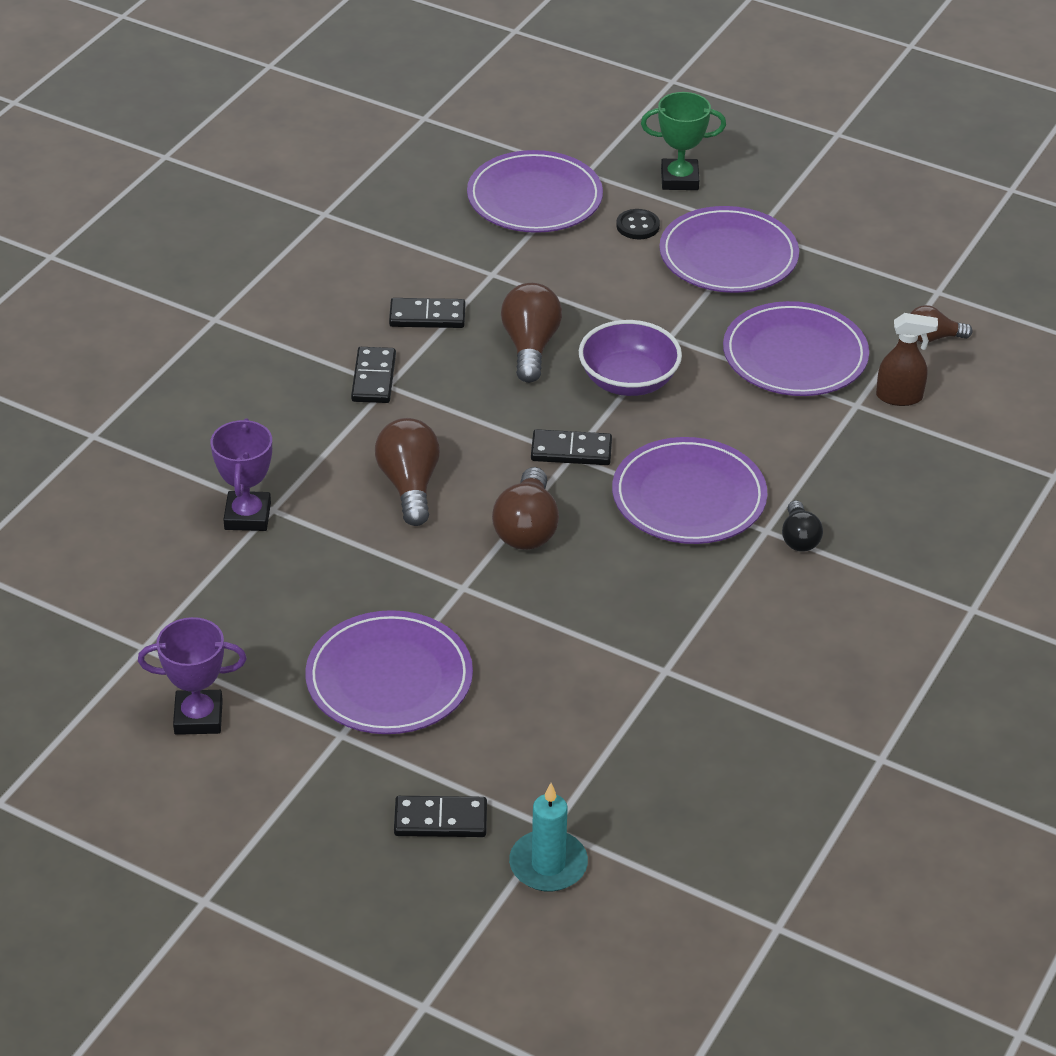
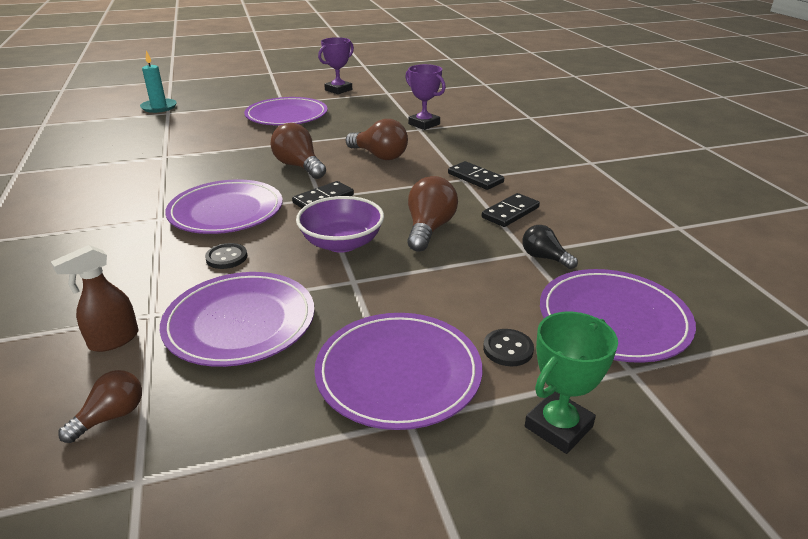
camera: 135 degrees right, 10 degrees down
black domino [394,796,487,837] -> none
brown light bulb [501,283,562,383] -> brown light bulb turned 120 degrees counterclockwise [407,176,458,252]
black light bulb [782,500,823,552] -> black light bulb moved to [522,225,578,269]
none -> black button [205,243,247,269]

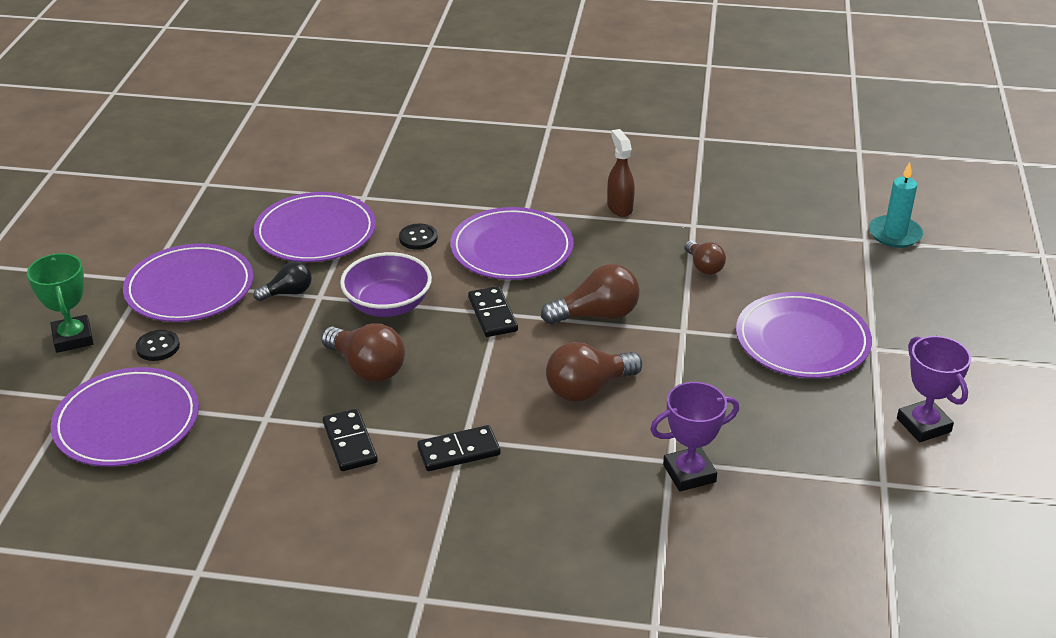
camera: 115 degrees right, 5 degrees up
brown spray bottle [51,245,139,352] -> brown spray bottle moved to [607,129,635,217]
brown light bulb [58,370,142,443] -> brown light bulb moved to [685,240,726,275]
black light bulb [522,225,578,269] -> black light bulb moved to [254,261,312,301]

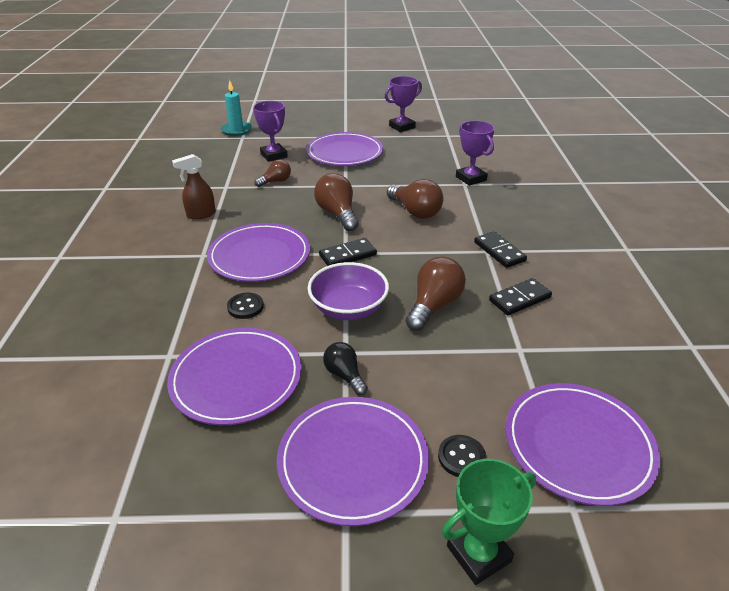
camera: 100 degrees left, 0 degrees up
none -> purple trophy [253,101,288,162]

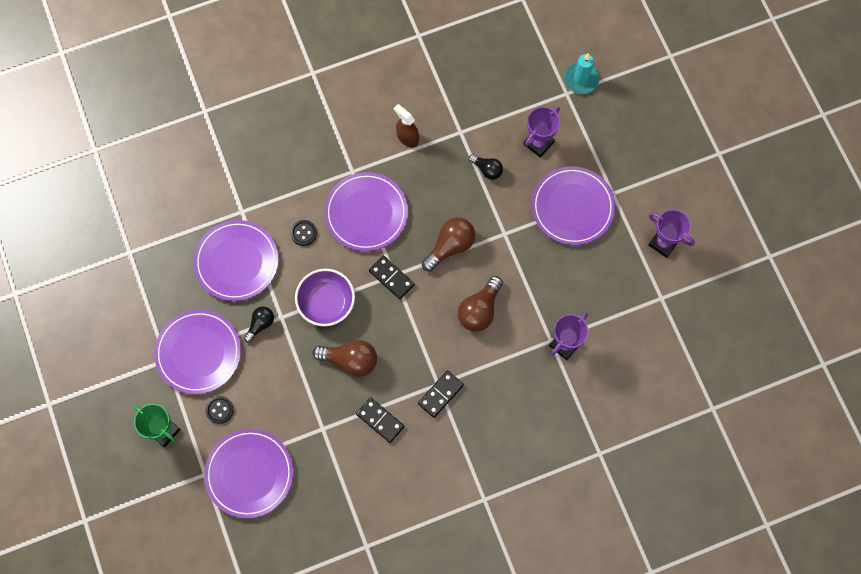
camera: 70 degrees right, 35 degrees up
brown light bulb [254,159,291,187] -> black light bulb [469,154,503,180]

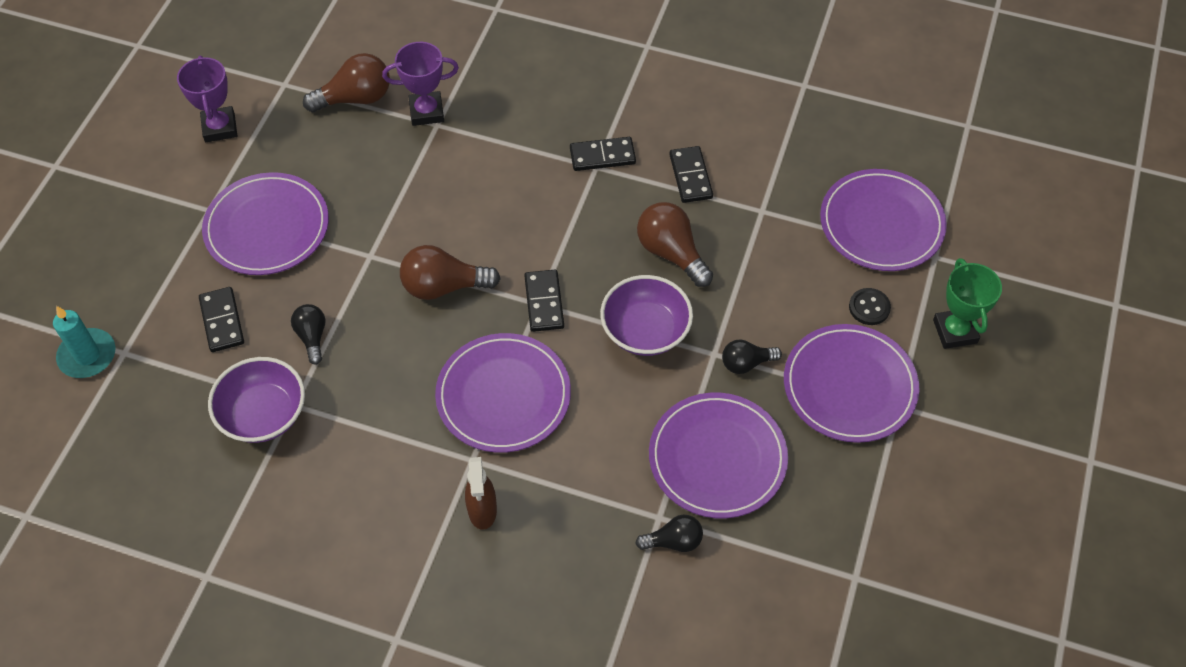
camera: 140 degrees left, 15 degrees down
black button [290,220,317,246] -> none
brown spray bottle [394,104,419,147] -> brown spray bottle moved to [465,457,497,530]
brown light bulb [458,276,503,332] -> brown light bulb moved to [303,53,390,112]
purple trophy [524,107,560,158] -> black domino [199,287,244,352]
none -> purple bowl [208,357,305,443]
none -> black light bulb [635,514,703,552]

